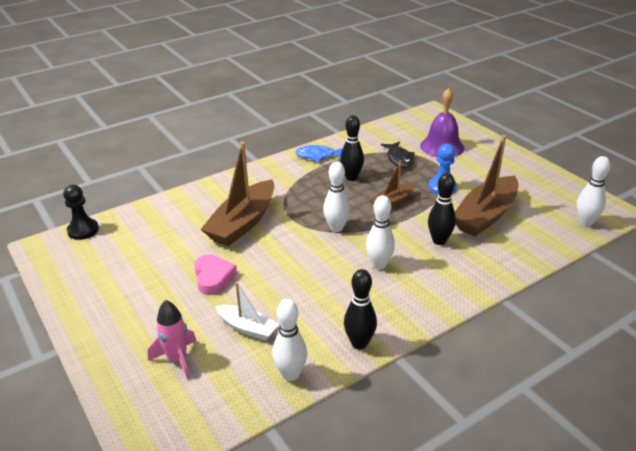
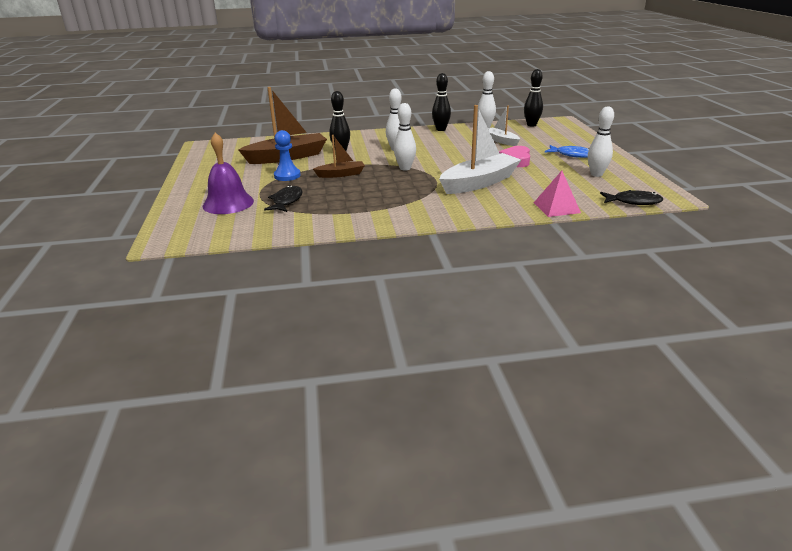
camera: 155 degrees left, 5 degrees down
black pawn [63,185,99,240] -> black fish [600,190,663,205]
pink rocket [148,300,197,379] -> none
brown boat [200,142,274,246] -> white boat [439,105,521,194]
blue fish [295,145,343,162] -> blue fish moved to [545,145,589,158]
black bowling pin [340,115,364,181] -> black bowling pin moved to [524,69,543,127]
white bowling pin [576,156,610,227] -> white bowling pin moved to [588,106,614,177]
none -> pink pyramid [534,171,581,217]

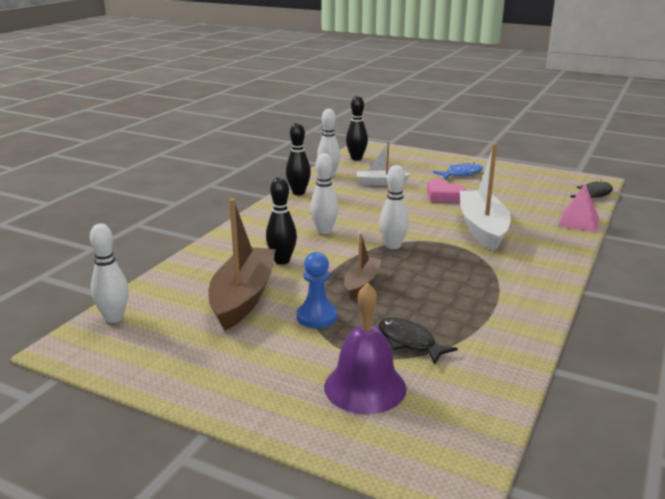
camera: 55 degrees left, 5 degrees down
white bowling pin [588,106,614,177] -> white bowling pin moved to [90,223,129,323]

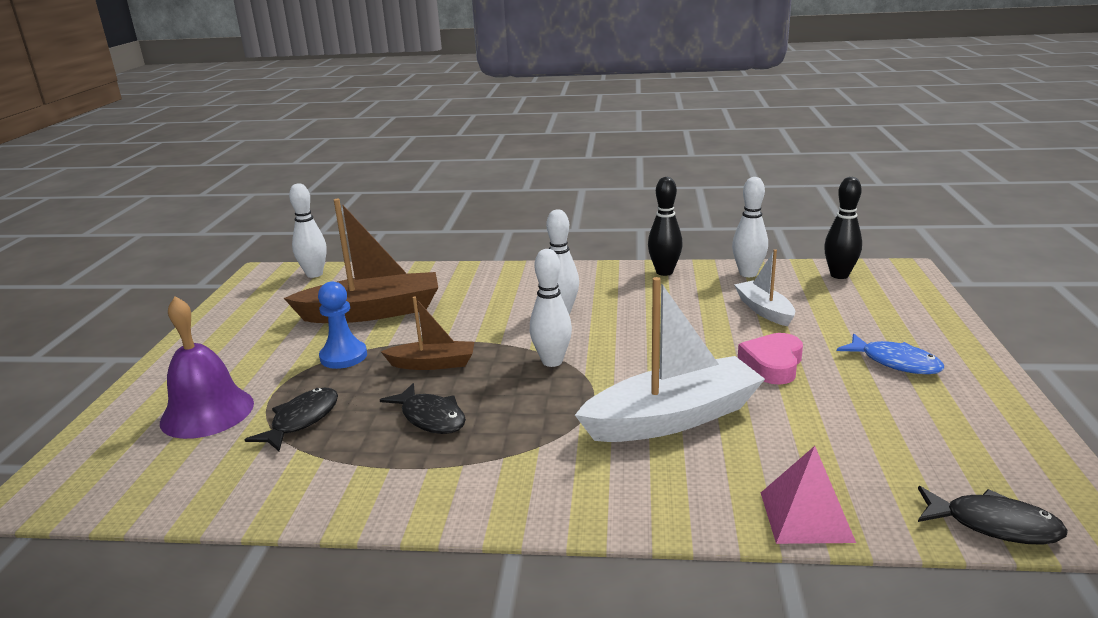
camera: 70 degrees right, 0 degrees up
black bowling pin [266,177,297,265] -> none
none -> black fish [380,383,466,434]

